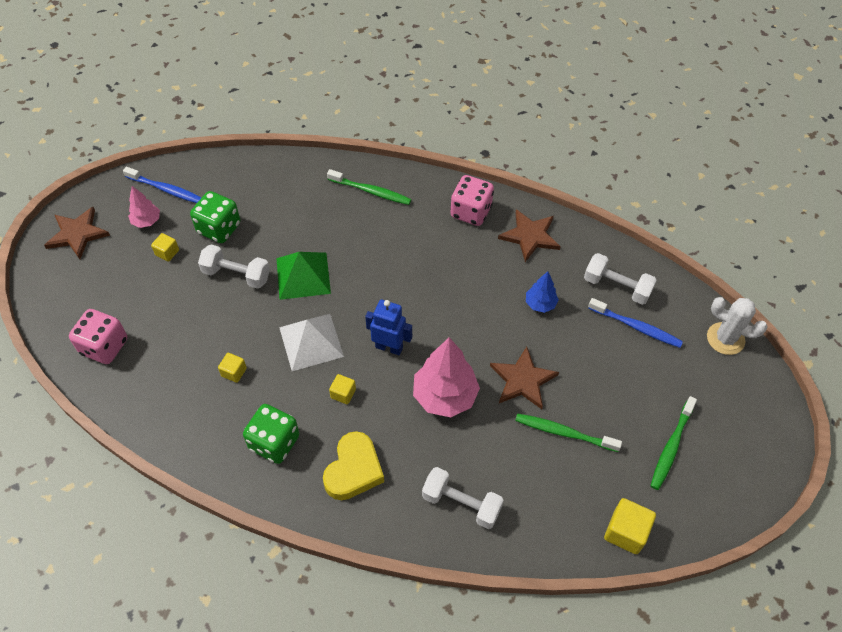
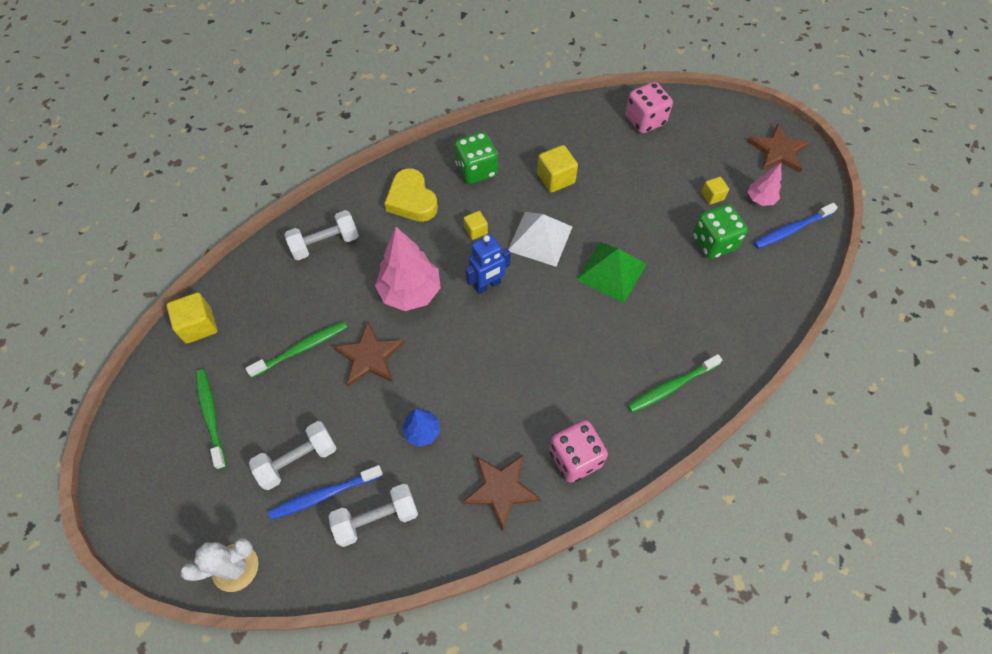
camera: 130 degrees right, 5 degrees up
white dumbbell [198,244,270,289] -> white dumbbell moved to [249,421,336,490]
yellow cube [218,353,247,383] -> yellow cube [537,145,578,193], size x1.67

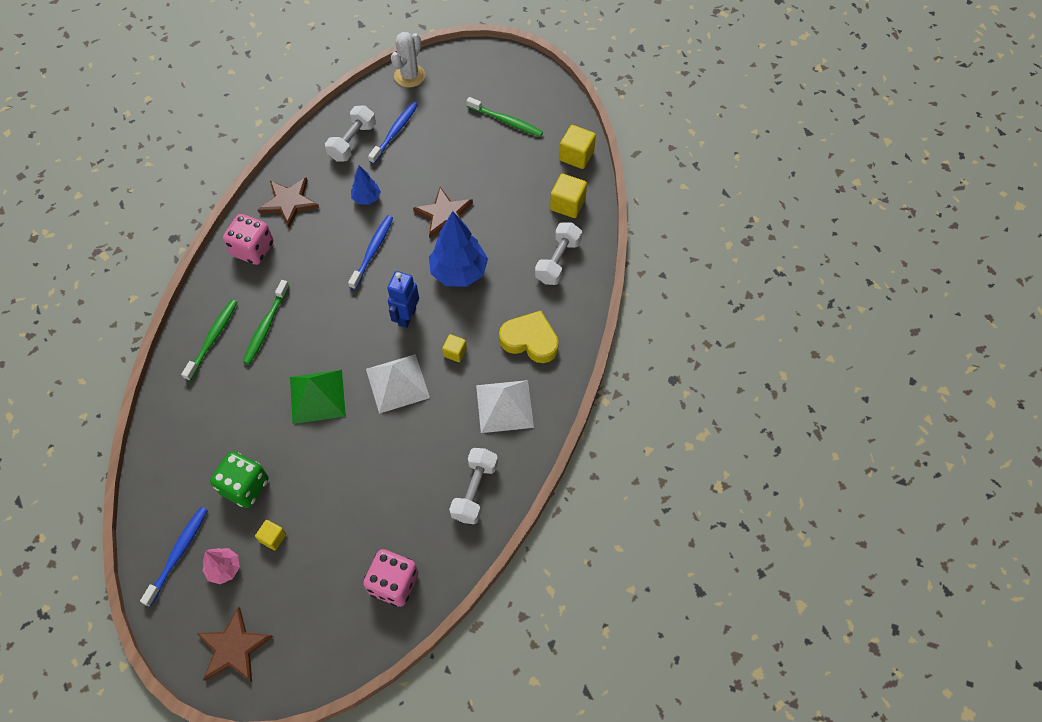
camera: 140 degrees right, 0 degrees up
green toothbrush [245,321,347,378] -> green toothbrush moved to [243,280,290,365]
white dumbbell [249,421,336,490] -> white dumbbell moved to [449,448,498,524]
pink tree [375,227,441,311] -> blue tree [429,211,488,287]
green dice [454,132,498,184] -> white pyramid [476,380,534,433]
yellow cube [537,145,578,193] -> yellow cube moved to [550,174,587,218]
none -> blue toothbrush [348,215,393,290]

